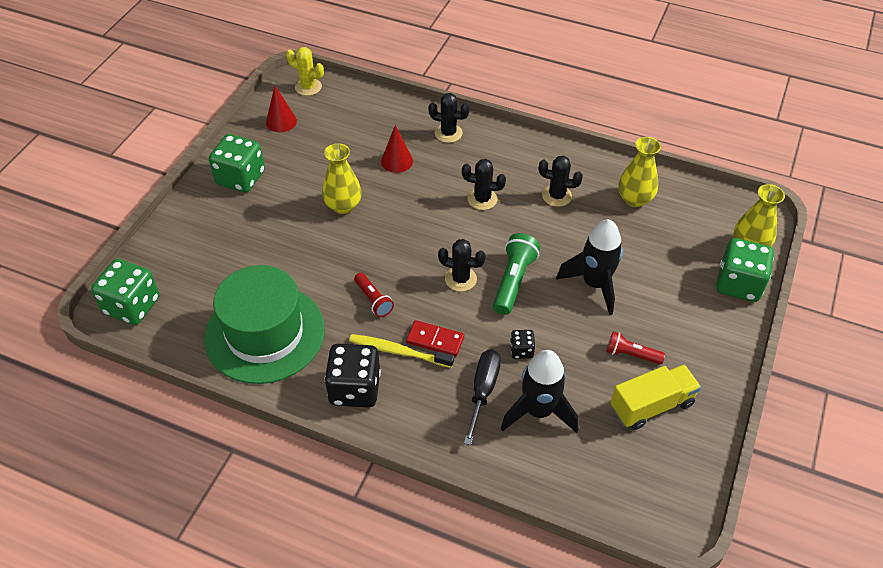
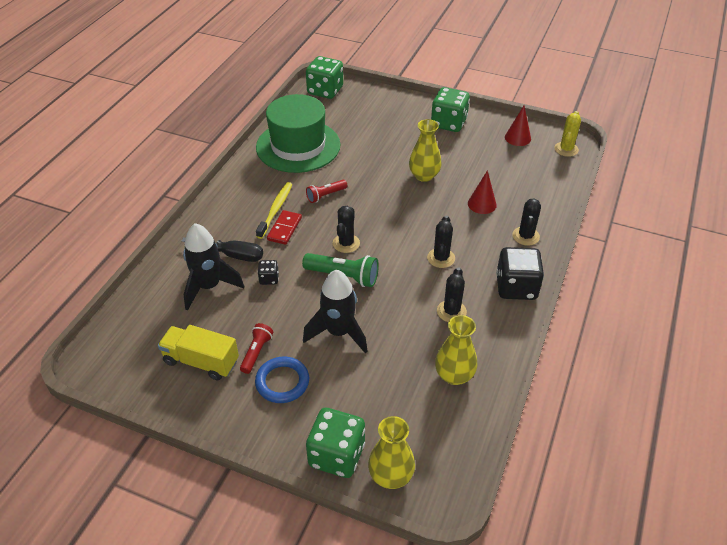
camera: 90 degrees right, 5 degrees down
black dice [324,344,381,408] -> black dice moved to [496,247,544,300]
yellow truck [611,365,701,430] -> yellow truck turned 135 degrees clockwise [158,325,239,380]
none -> blue ring [255,357,309,403]

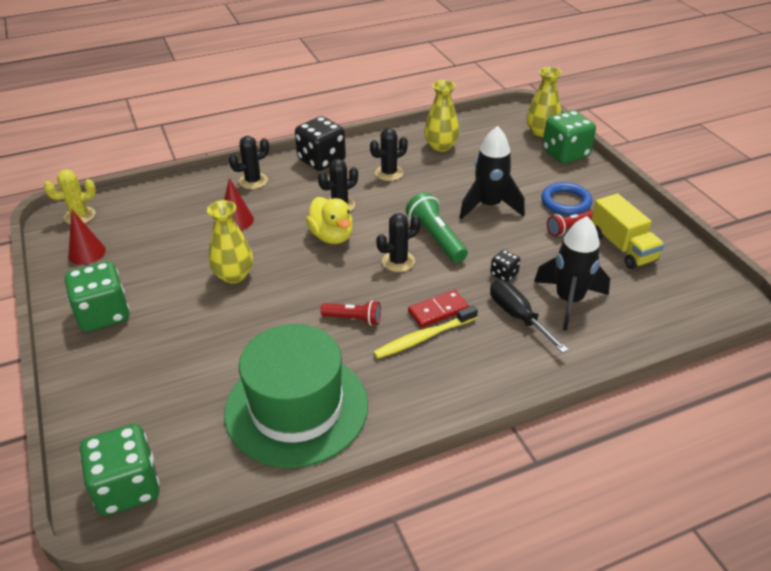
camera: 135 degrees left, 5 degrees down
none -> yellow duck [306,197,353,244]

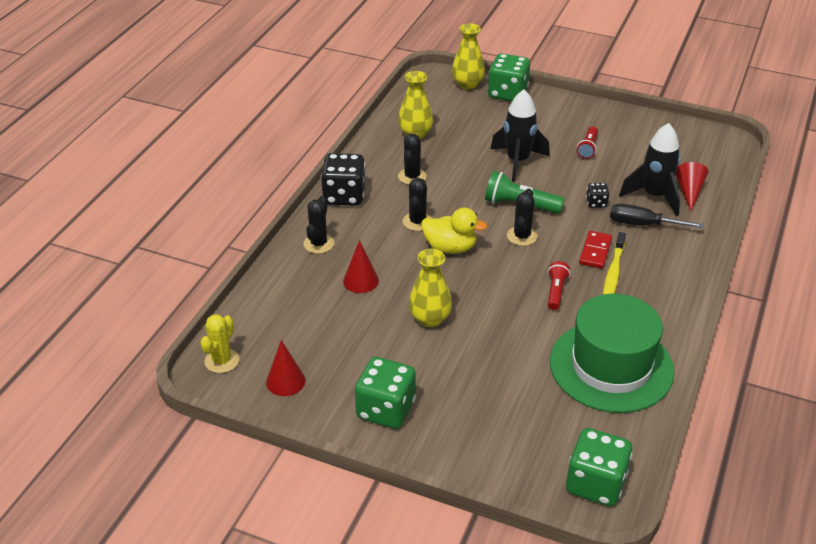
camera: 45 degrees left, 0 degrees up
red flashlight [321,300,381,325] -> red flashlight turned 45 degrees counterclockwise [548,261,570,310]
blue ring [541,182,592,215] -> none
yellow truck [591,193,664,269] -> none
none -> red cone [676,162,708,211]

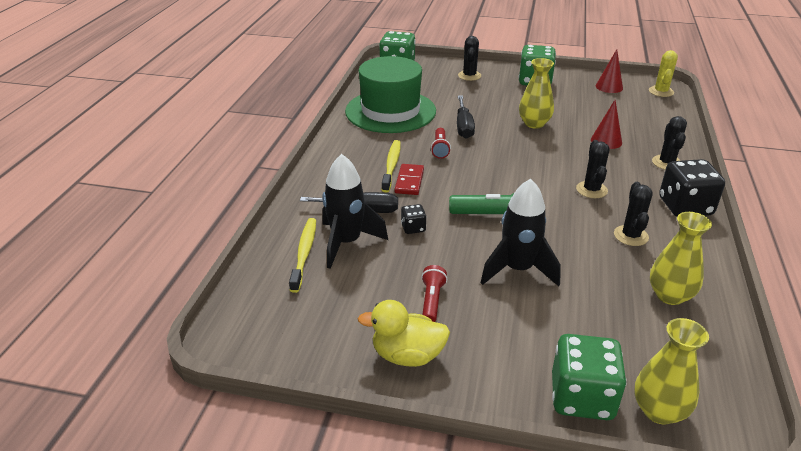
camera: 170 degrees right, 5 degrees down
yellow duck [421,208,487,254] -> yellow duck moved to [358,300,450,367]
black cactus [507,188,538,246] -> black cactus moved to [458,36,481,81]
red cone [676,162,708,211] -> yellow toothbrush [289,218,316,293]
none -> black screwdriver [457,96,475,139]

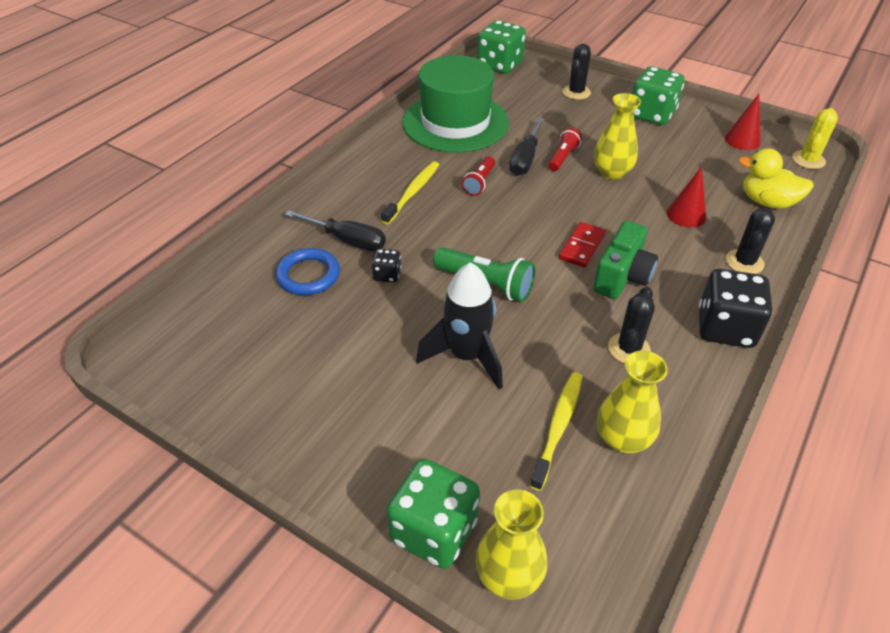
camera: 20 degrees right, 10 degrees up
yellow toothbrush [289,218,316,293] -> yellow toothbrush moved to [530,372,583,491]
black rocket [322,154,388,269] -> blue ring [275,248,340,295]
yellow duck [358,300,450,367] -> yellow duck moved to [738,148,814,208]
red domino [394,164,424,195] -> red domino moved to [559,222,606,268]
red flashlight [421,265,447,322] -> red flashlight moved to [548,128,582,171]
black cactus [576,140,609,198] -> green camera [593,221,658,299]

